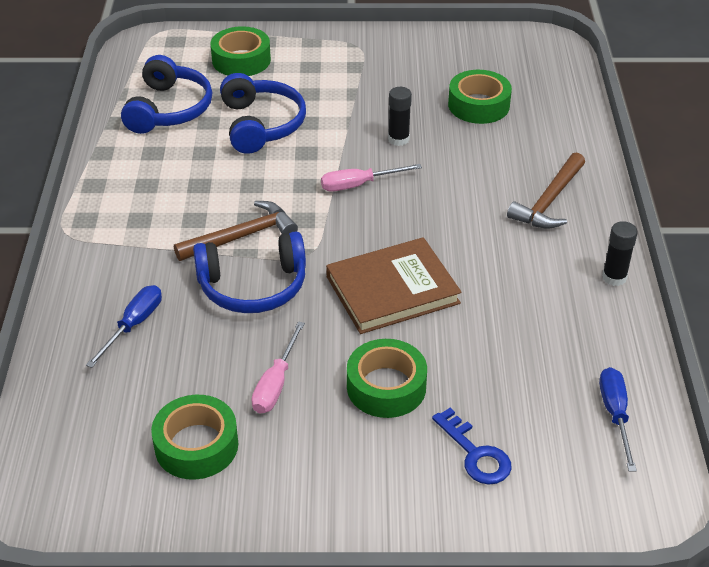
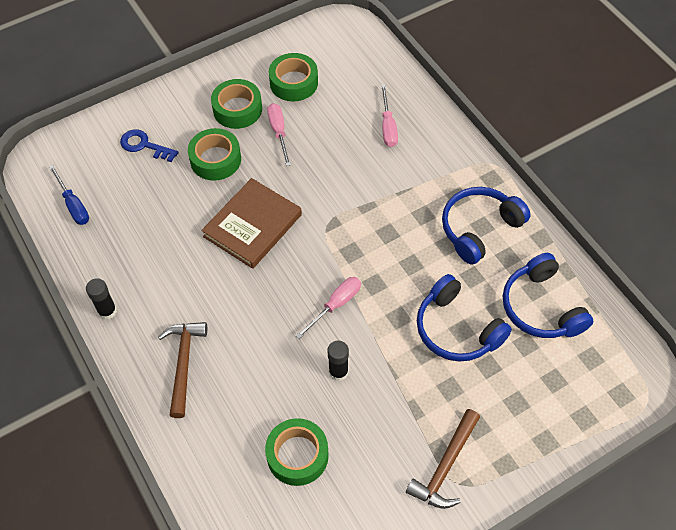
camera: 150 degrees right, 15 degrees up
blue screwdriver [86,285,162,368] -> pink screwdriver [381,85,398,147]
brown hammer [174,201,298,261] -> brown hammer moved to [406,409,480,509]
blue headphones [193,231,306,313] -> blue headphones moved to [442,187,531,265]
green tape [211,26,271,76] -> green tape moved to [211,79,262,129]

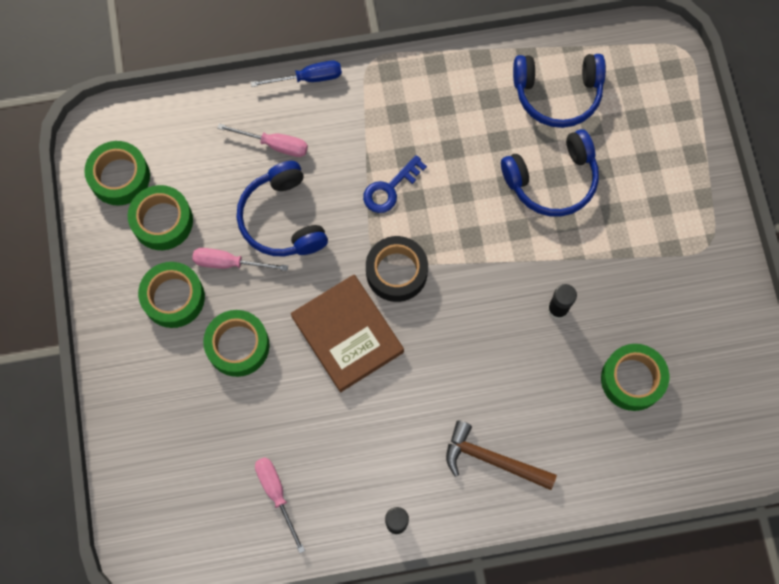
camera: 70 degrees left, 15 degrees up
blue screwdriver [49,165,89,225] -> blue screwdriver moved to [251,61,342,87]
blue key [120,129,179,162] -> blue key moved to [363,155,427,213]
pink screwdriver [296,277,361,339] -> pink screwdriver moved to [255,457,305,553]
brown hammer [406,409,480,509] -> none
blue headphones [442,187,531,265] -> blue headphones moved to [237,161,328,257]
none -> green tape [84,141,150,205]
none -> black tape [366,236,428,302]

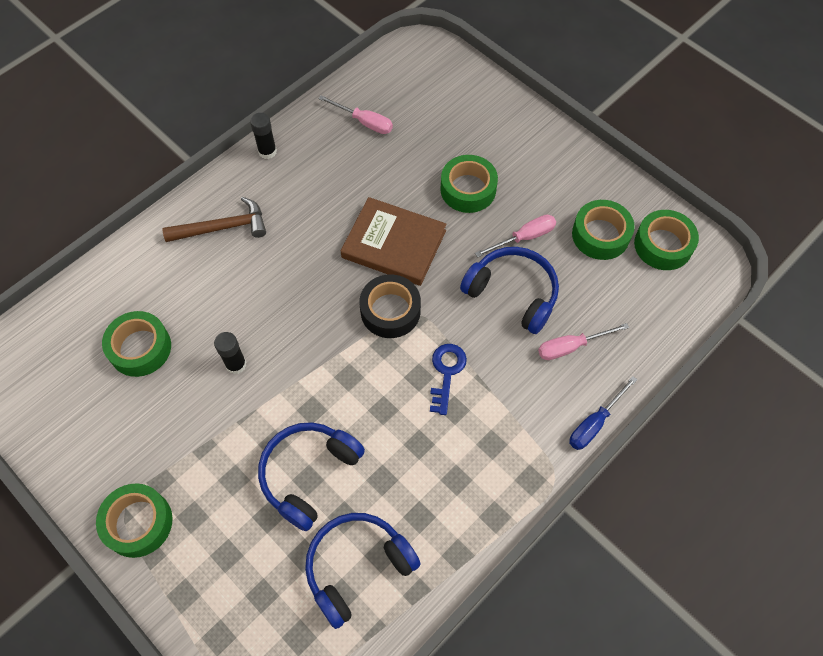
camera: 145 degrees right, 10 degrees down
green tape [138,262,205,328] -> green tape moved to [96,483,173,558]

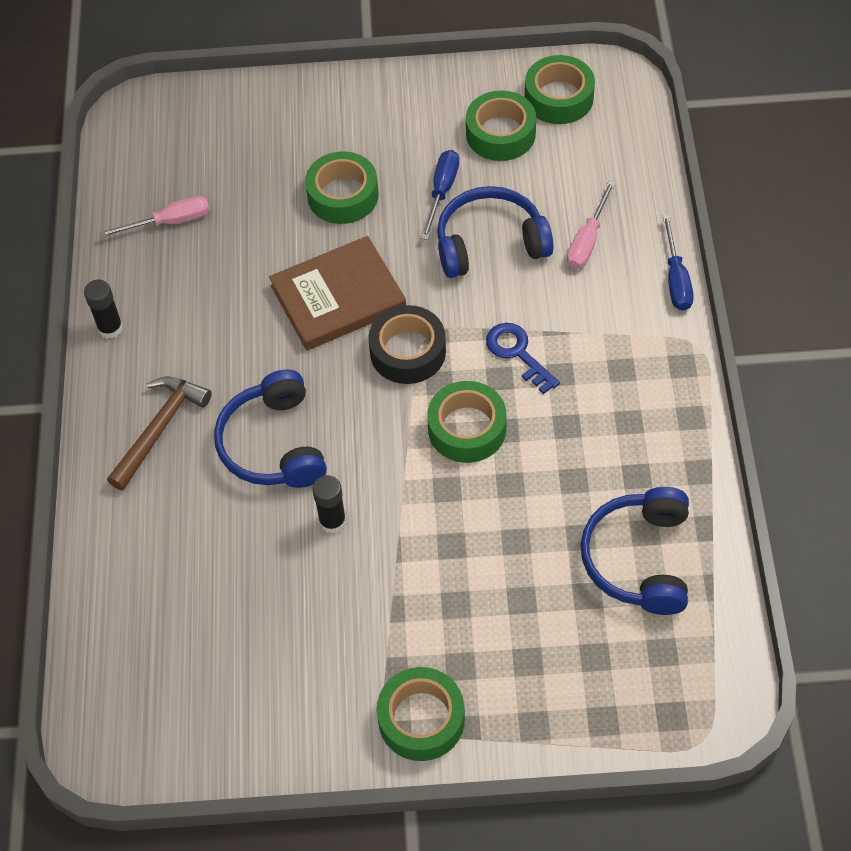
camera: 45 degrees left, 5 degrees down
green tape [102,311,171,377] -> green tape moved to [427,381,507,463]
blue headphones [258,422,365,531] -> blue headphones moved to [214,369,327,488]
pink screwdriver [475,214,556,257] -> blue screwdriver [421,150,459,240]

